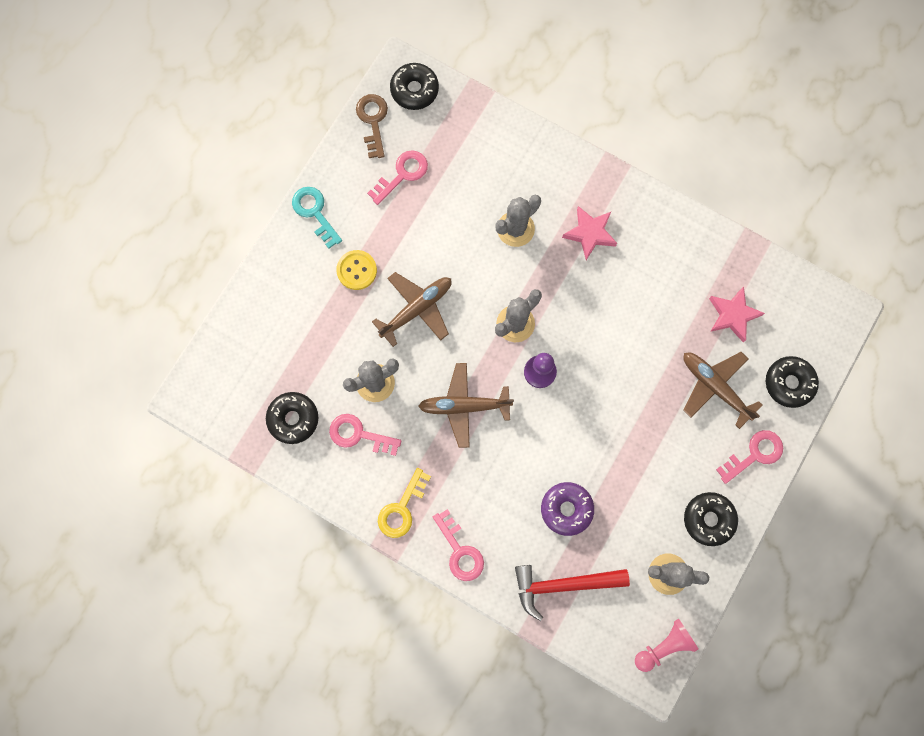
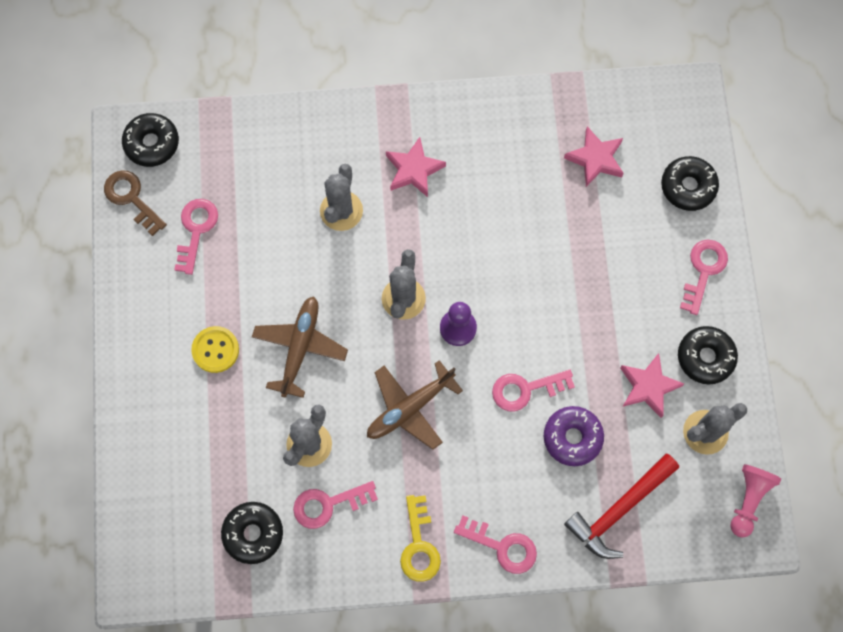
camera: 35 degrees left, 5 degrees down
turquoise key [292,187,342,249] -> none
brown plane [683,352,763,429] -> none
none -> pink key [492,369,575,411]
none -> pink star [620,353,684,418]

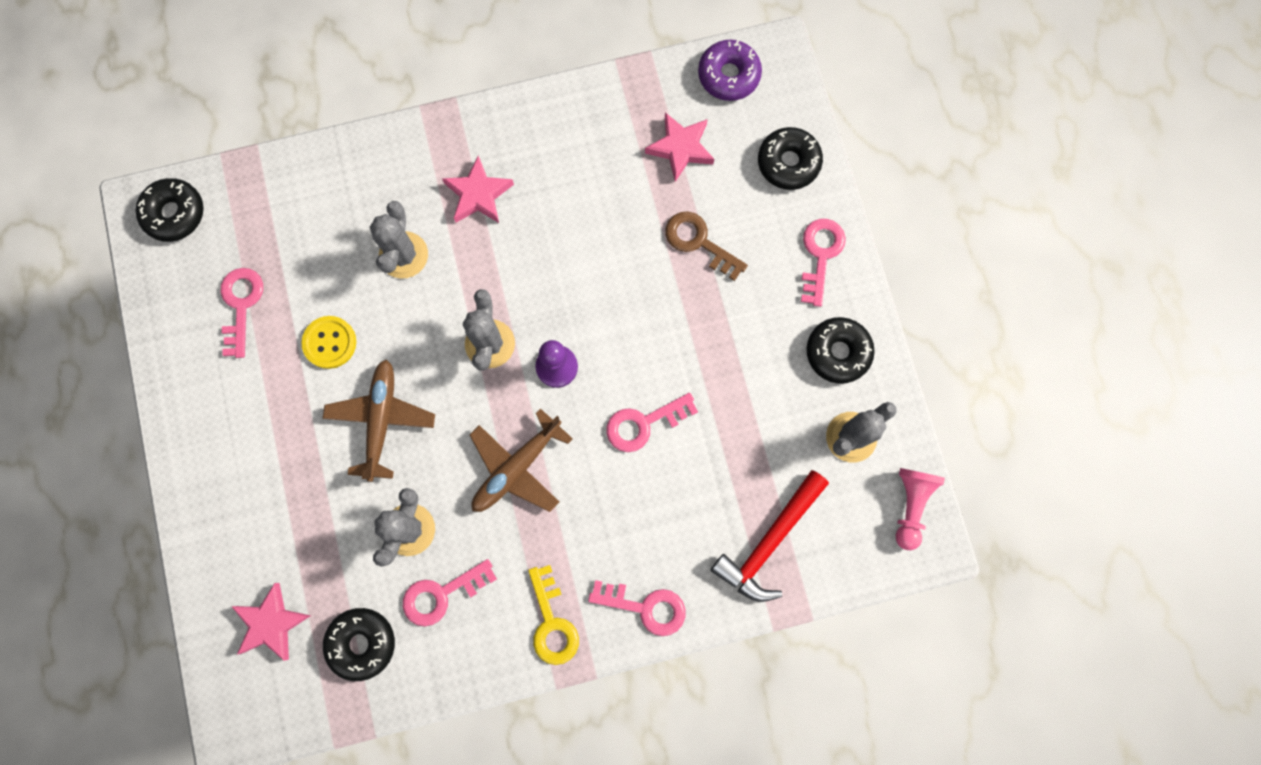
camera: 10 degrees left, 5 degrees up
brown key [104,170,167,236] -> brown key moved to [665,211,748,281]
yellow button [191,326,239,373] -> yellow button moved to [301,316,356,369]
purple donut [544,406,604,466] -> purple donut moved to [698,40,762,101]
pink star [620,353,684,418] -> pink star moved to [231,583,311,661]

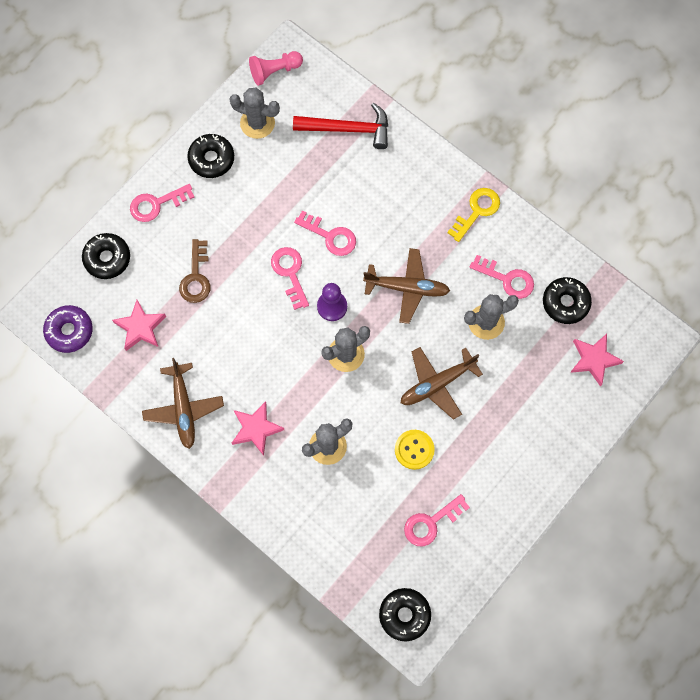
camera: 125 degrees left, 5 degrees down
pink key [588,580,686,636] -> pink key moved to [271,247,309,310]
none -> brown plane [142,358,224,449]

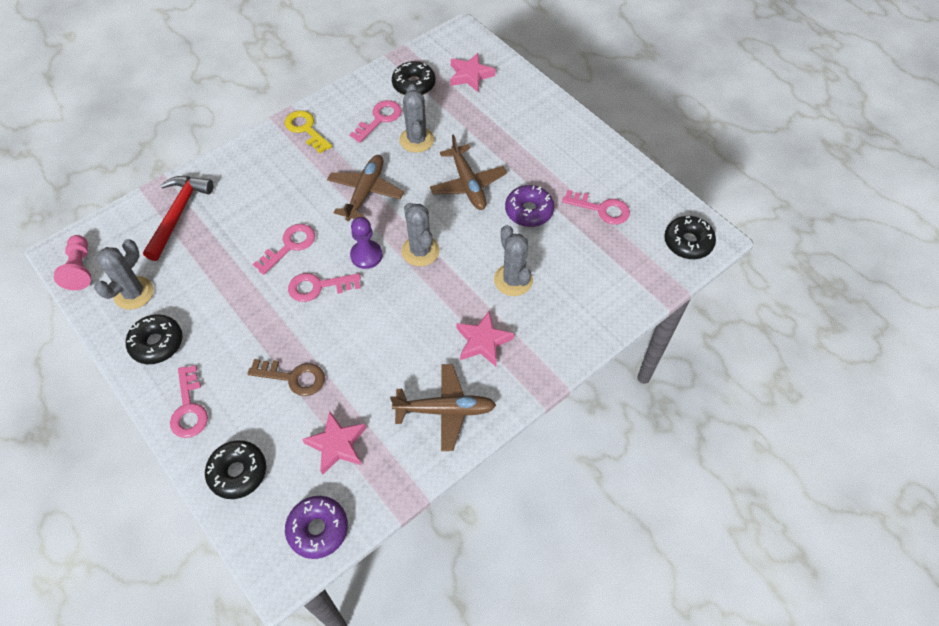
camera: 80 degrees left, 15 degrees down
yellow button [395,430,435,470] -> purple donut [505,185,554,227]
pink key [404,494,470,546] -> pink key turned 45 degrees counterclockwise [562,190,630,225]

